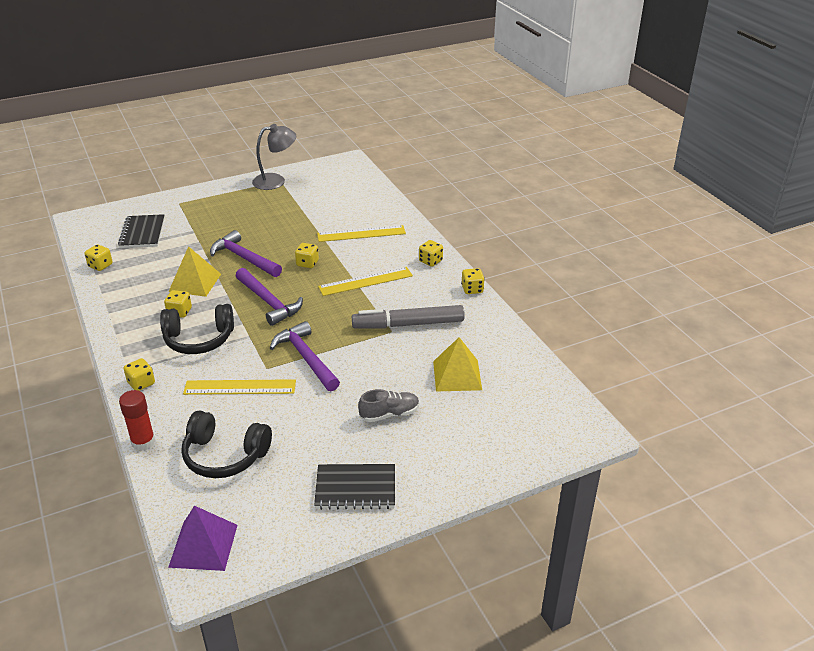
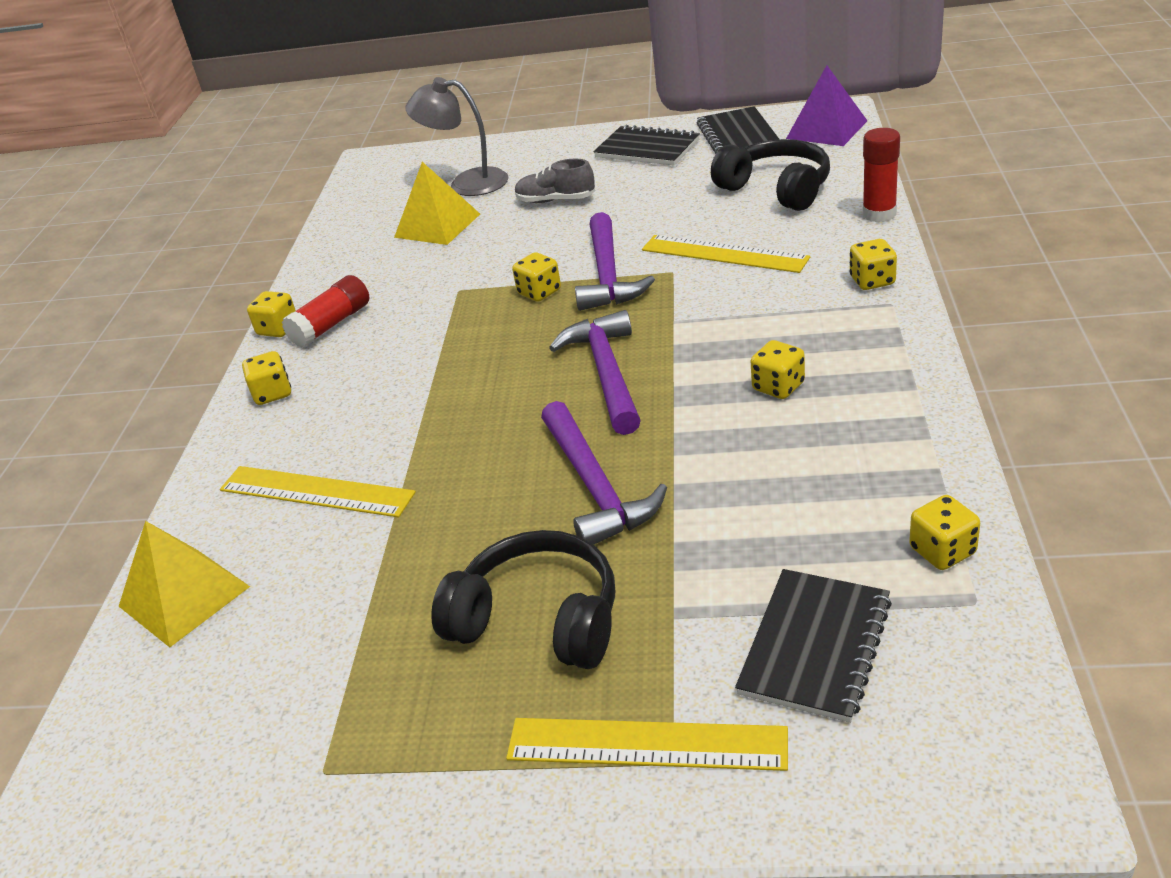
camera: 145 degrees left, 0 degrees up
black headphones [160,304,234,354] -> black headphones moved to [431,530,615,669]
yellow pyramid [168,246,221,297] -> yellow pyramid moved to [119,521,250,647]
grey lamp [252,124,296,190] -> grey lamp moved to [405,77,508,196]
yellow dice [295,243,319,268] -> yellow dice moved to [512,252,561,302]
yellow ruler [318,267,413,296] -> yellow ruler moved to [506,718,788,771]
grey marker [352,305,465,329] -> none
none -> red glue stick [282,275,369,348]
none -> black notebook [697,106,780,154]

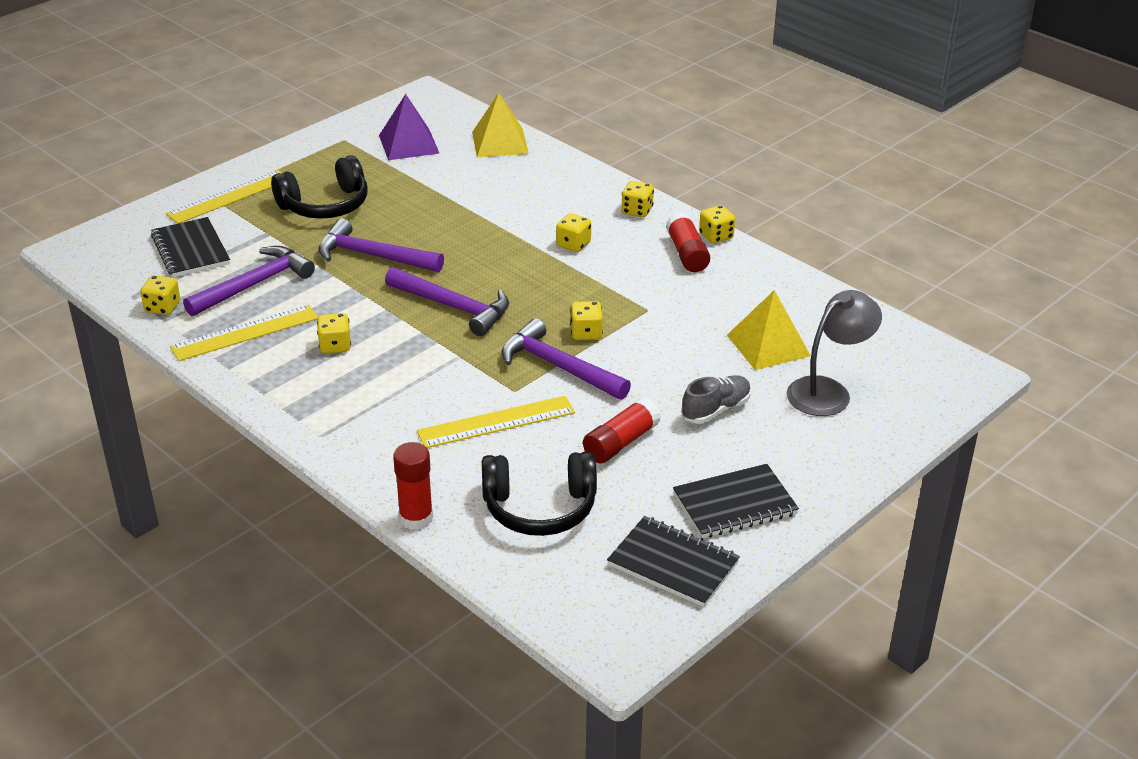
camera: 125 degrees right, 0 degrees up
yellow ruler [220,466,416,517] -> yellow ruler moved to [170,304,318,361]
purple pyramid [786,65,867,146] -> purple pyramid moved to [379,94,439,160]
yellow dice [849,239,897,290] -> yellow dice moved to [556,213,591,252]
none -> purple hammer [183,246,315,316]
none -> red glue stick [583,397,661,463]

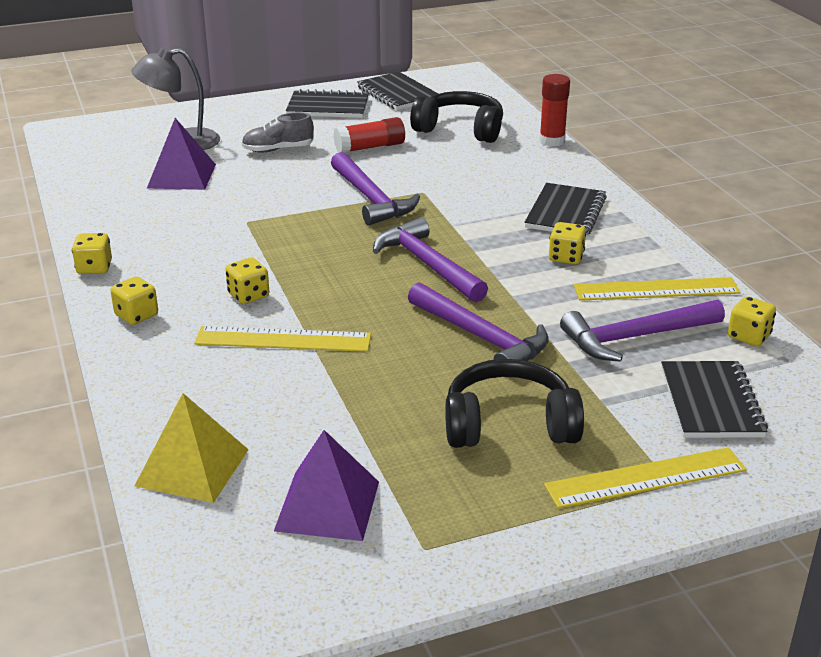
camera: 155 degrees left, 5 degrees down
yellow ruler [417,396,575,448] -> yellow ruler moved to [194,326,371,352]
yellow dice [570,301,603,340] -> none
red glue stick [666,212,710,272] -> none
yellow pyramid [727,290,811,370] -> purple pyramid [147,118,216,190]
none -> black notebook [525,183,607,237]

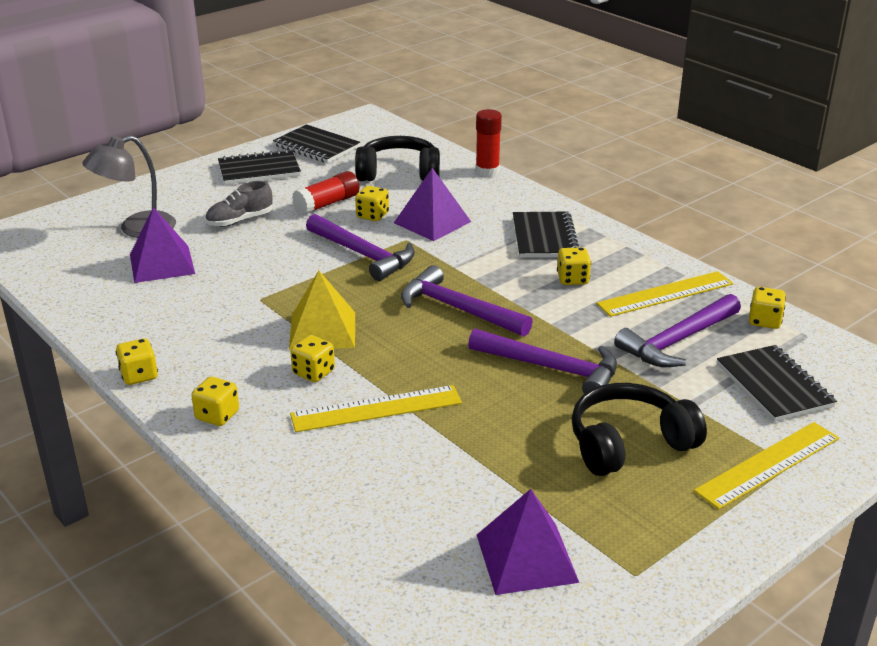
camera: 20 degrees left, 0 degrees up
yellow pyramid [135,393,249,503] -> yellow pyramid moved to [289,271,355,350]
none -> yellow dice [355,186,389,221]
none -> purple pyramid [394,168,471,241]

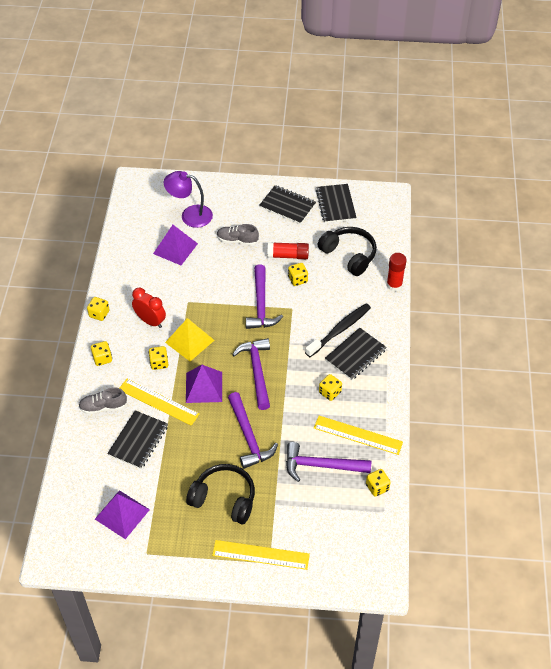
camera: 45 degrees right, 20 degrees up
grey lamp [82,135,176,238] -> purple lamp [164,171,213,228]
purple pyramid [394,168,471,241] -> purple pyramid moved to [186,365,222,403]
black notebook [717,345,837,422] -> black notebook moved to [107,410,168,469]
none -> grey shoe [79,387,127,414]
none -> red clock [132,288,166,328]
none -> black toothbrush [305,303,371,357]

